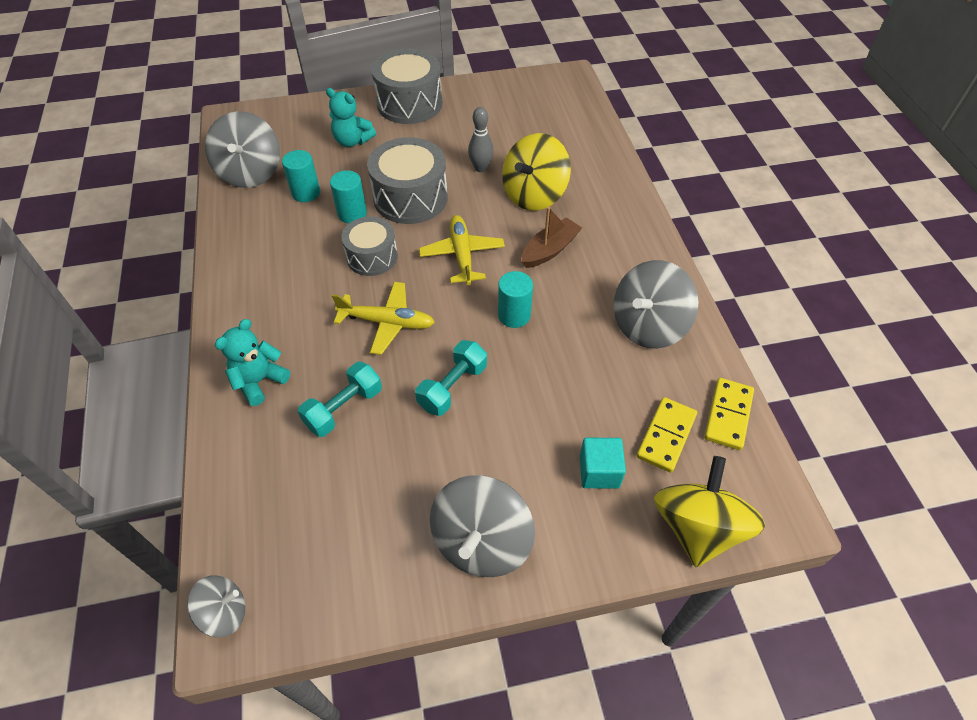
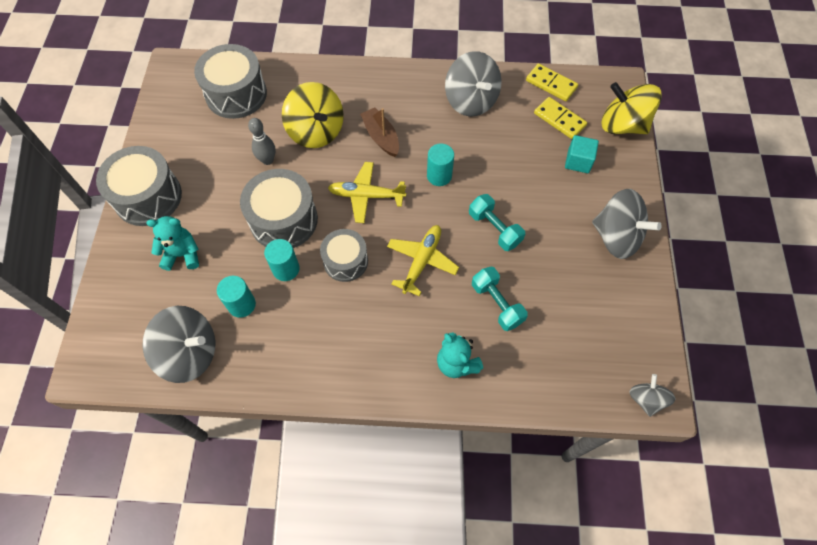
camera: 75 degrees left, 10 degrees up
turquoise teddy bear [326,88,376,147] -> turquoise teddy bear turned 135 degrees counterclockwise [146,216,199,271]
none -> grey drum [194,44,267,119]

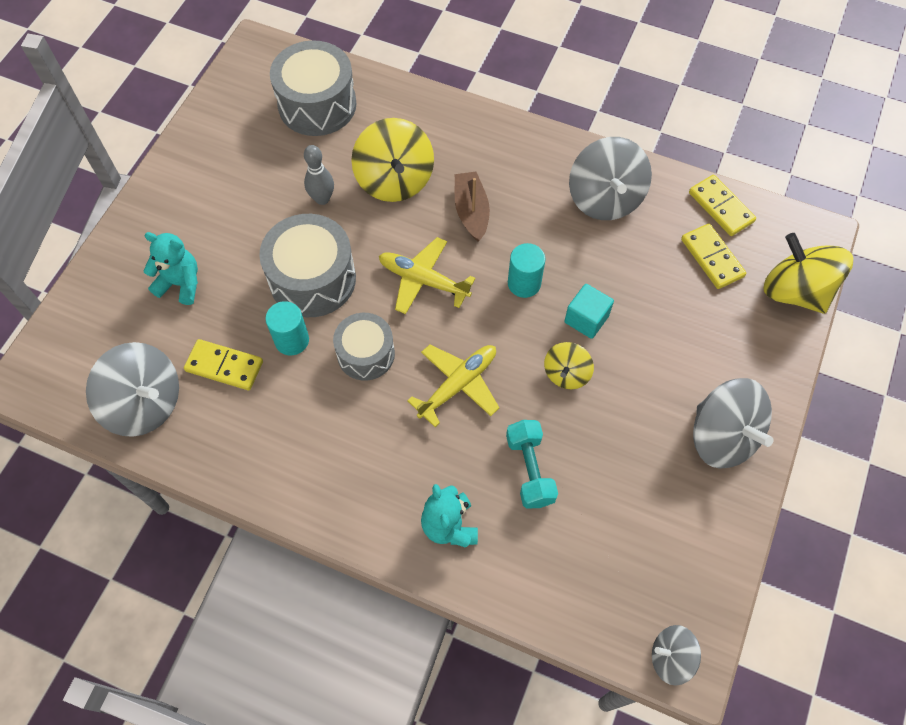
camera: 20 degrees right, 0 degrees up
grey drum [96,146,182,226] -> none
turquoise cylinder [217,276,256,318] -> yellow domino [184,339,263,390]
turquoise dumbbell [469,194,525,251] -> yellow spinning top [544,342,594,389]
turquoise cube [565,135,599,173] -> turquoise cube moved to [564,284,614,339]
grey spinning top [630,374,676,417] -> grey spinning top turned 105 degrees counterclockwise [652,625,701,686]

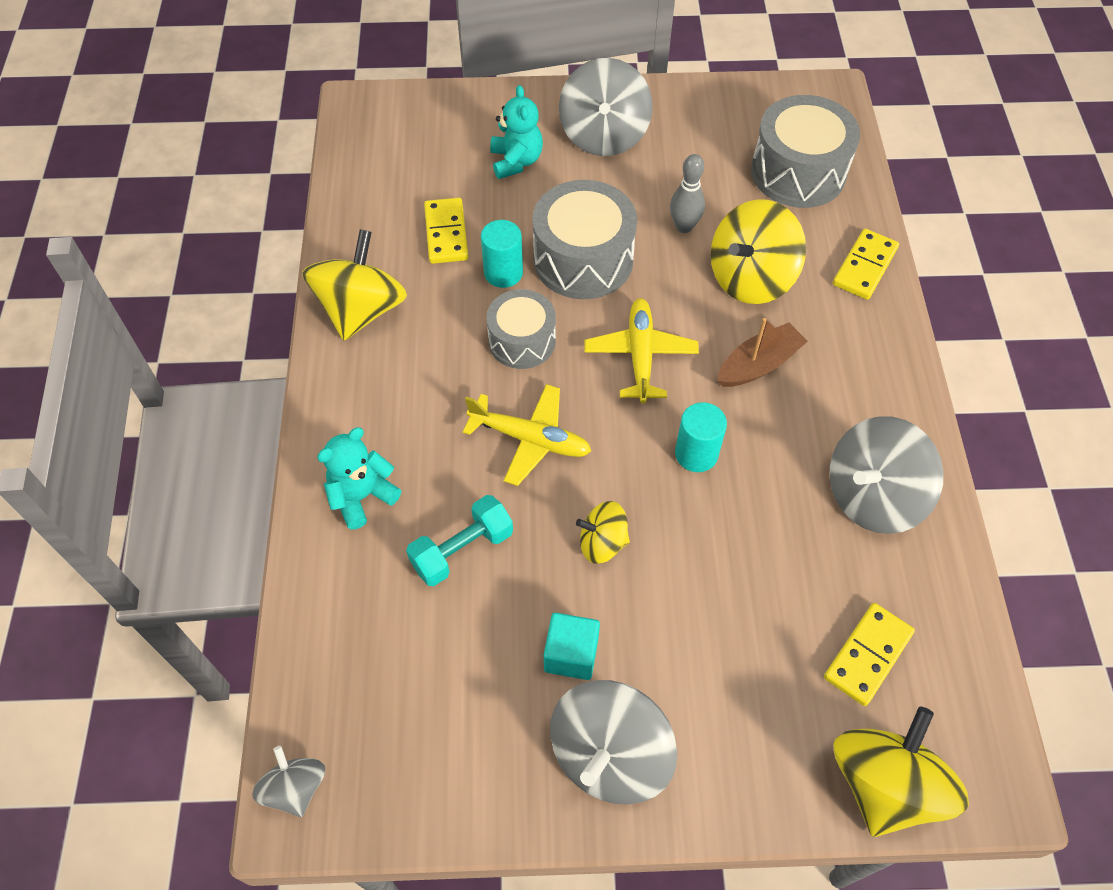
camera: 65 degrees right, 5 degrees down
grey spinning top [86,342,179,437] -> grey spinning top moved to [559,58,652,156]
turquoise cube [564,284,614,339] -> turquoise cube moved to [544,613,600,680]
yellow domino [689,175,756,236] -> yellow domino moved to [833,229,899,300]
none -> yellow spinning top [302,229,407,341]

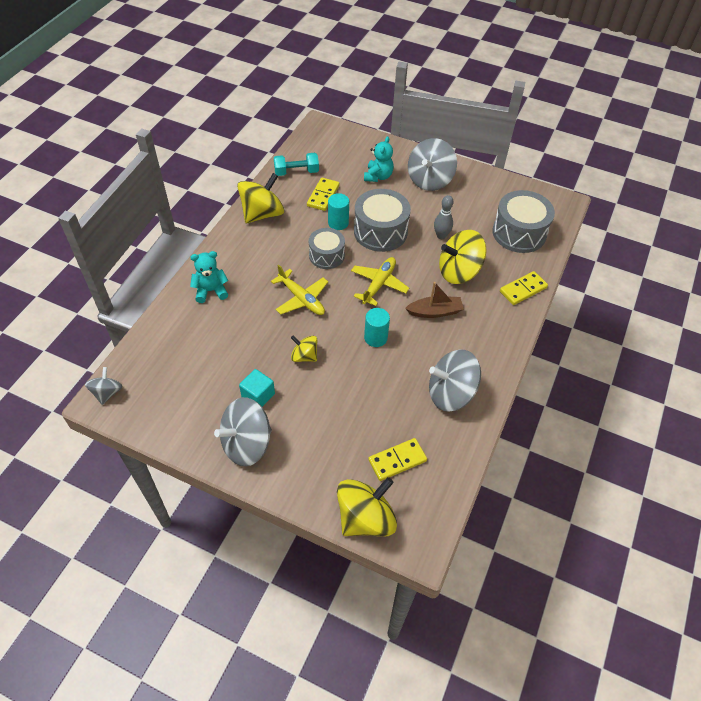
camera: 25 degrees right, 5 degrees down
turquoise dumbbell [406,495,513,586] -> turquoise dumbbell moved to [274,153,319,176]

